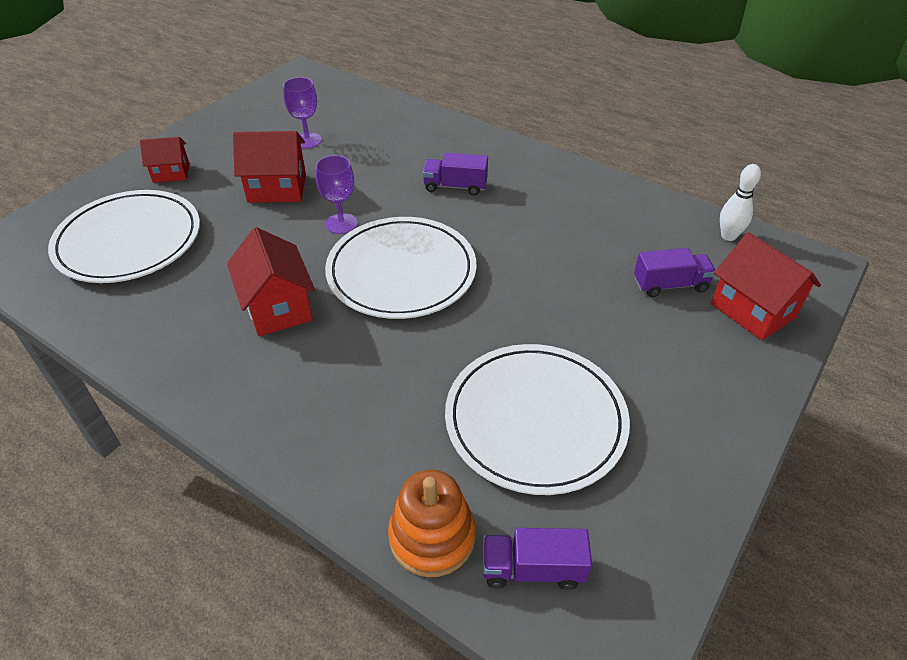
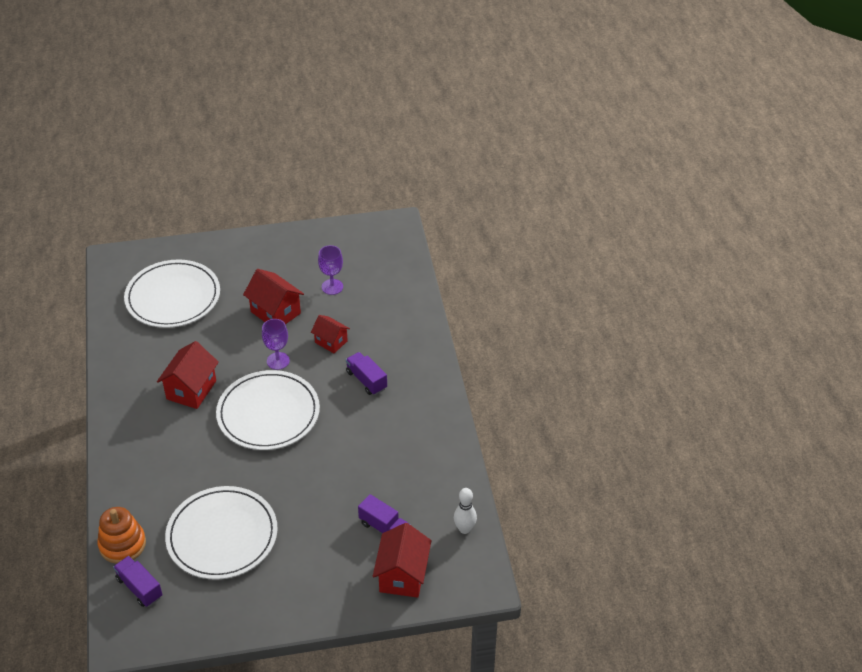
camera: 45 degrees right, 0 degrees up
red house [140,137,190,183] -> red house moved to [311,315,350,353]

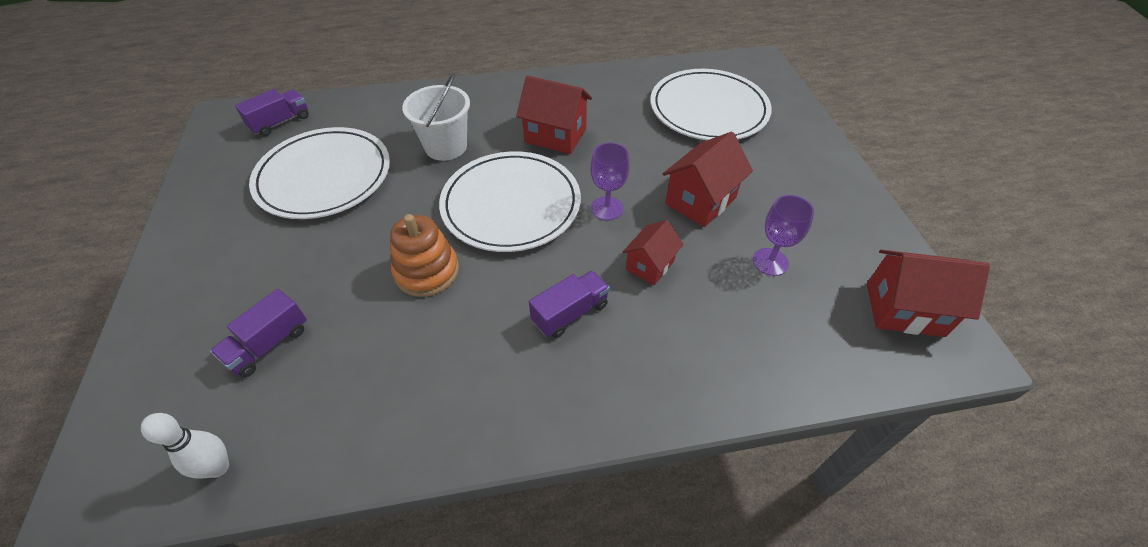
camera: 90 degrees right, 5 degrees up
orange stacking toy [97,507,146,564] -> orange stacking toy moved to [390,214,459,297]
red house [373,523,432,598] -> red house moved to [867,250,990,337]
none -> white bucket [402,73,470,161]

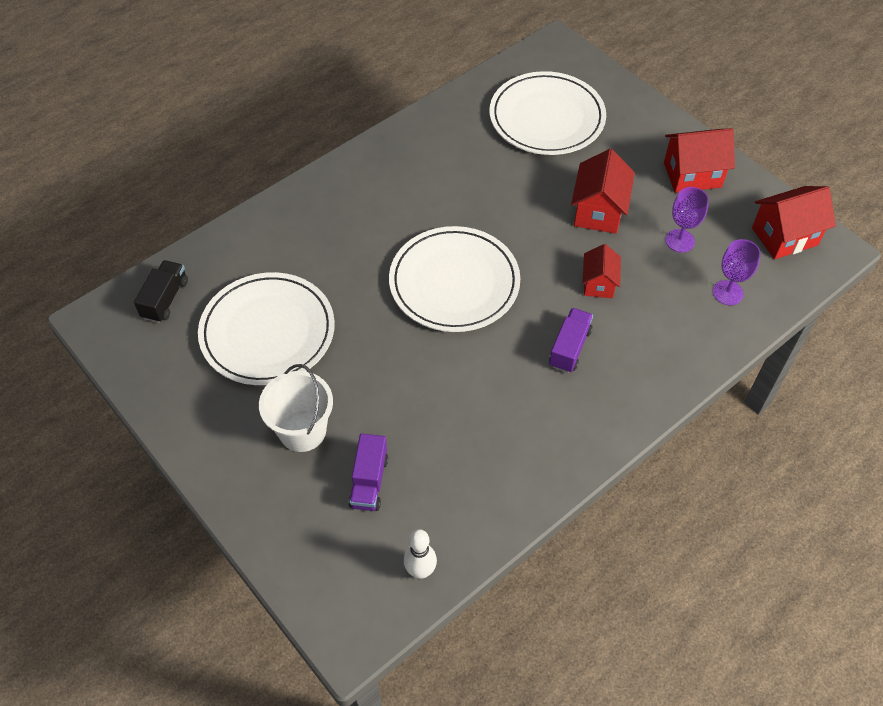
camera: 30 degrees left, 5 degrees up
purple truck [235,89,309,136] -> black truck [134,260,188,323]
orange stacking toy [390,214,459,297] -> none
white bucket [402,73,470,161] -> white bucket moved to [259,364,333,452]
red house [516,76,592,154] -> red house moved to [664,128,735,193]
purple goblet [590,143,630,221] -> purple goblet moved to [713,239,761,305]

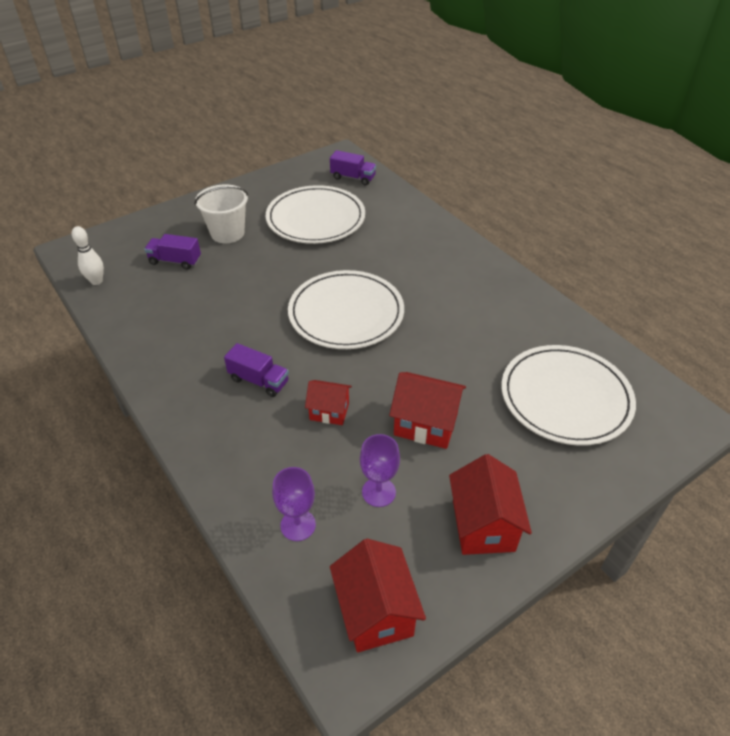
camera: 95 degrees right, 10 degrees down
black truck [134,260,188,323] -> purple truck [330,150,376,185]

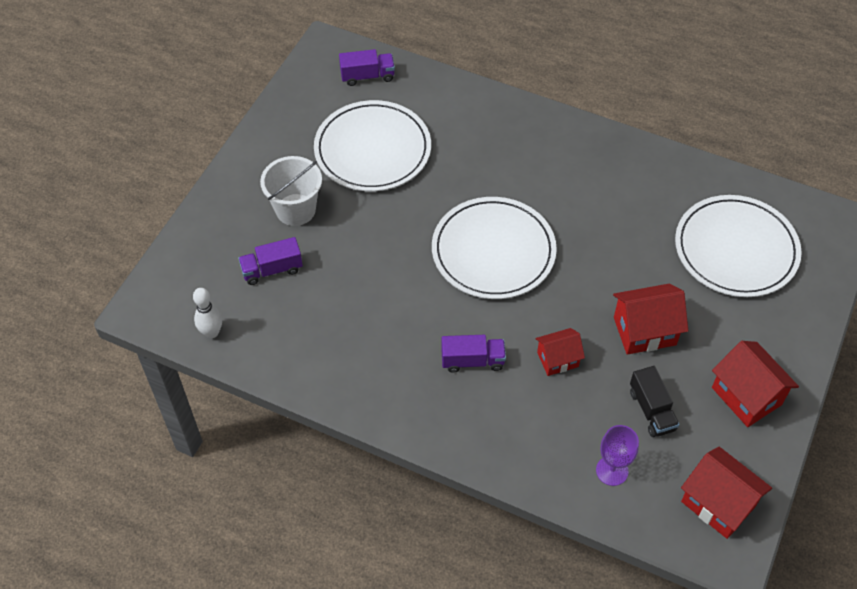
camera: 30 degrees left, 10 degrees up
purple goblet [360,434,400,507] -> black truck [630,366,679,437]

